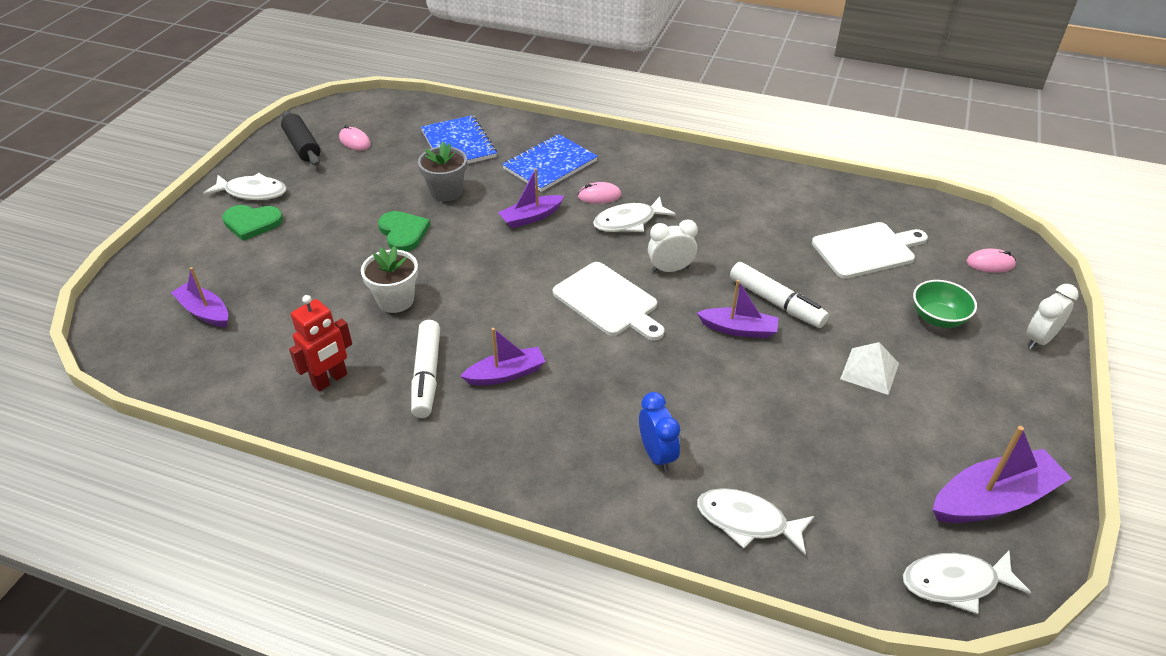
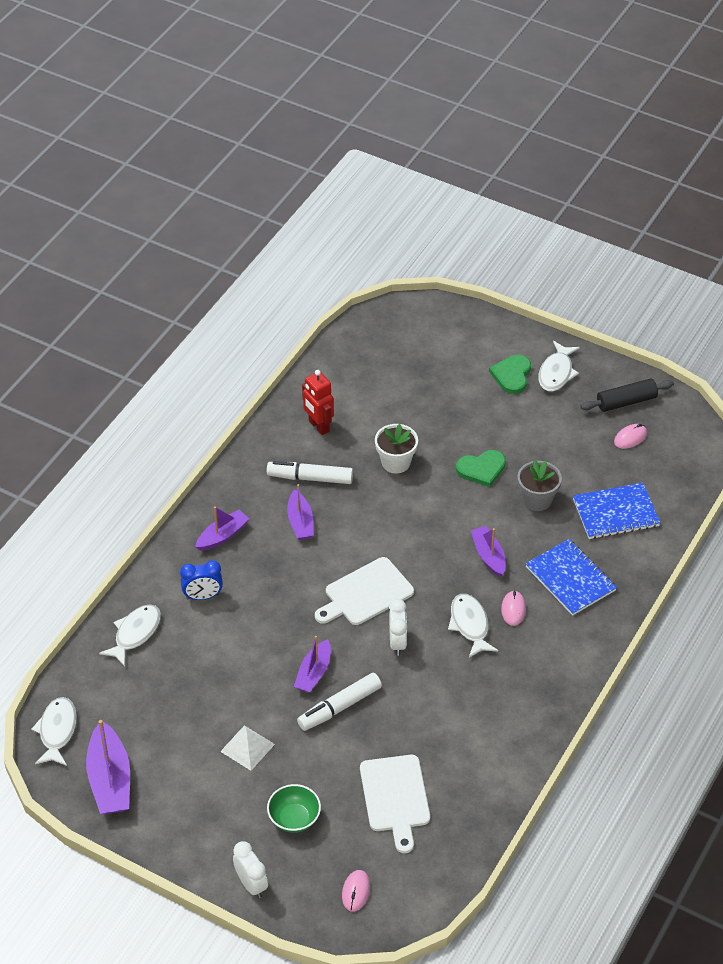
camera: 100 degrees right, 5 degrees up
purple boat [171,267,228,327] -> purple boat moved to [195,507,249,551]

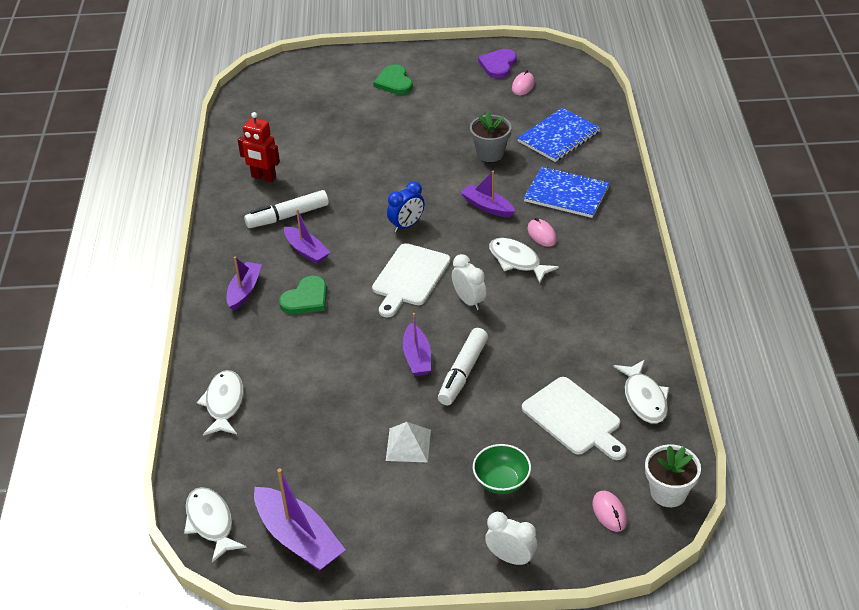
camera: 30 degrees left, 5 degrees down
blue clock [180,560,223,600] -> blue clock moved to [387,181,424,232]
white flower pot [375,424,418,474] -> white flower pot moved to [645,444,701,507]
green heart [456,450,506,487] -> green heart moved to [279,276,327,314]
white fish [539,341,580,392] -> white fish moved to [614,360,669,424]
black rolling pin [581,379,674,412] -> purple heart [478,49,517,78]

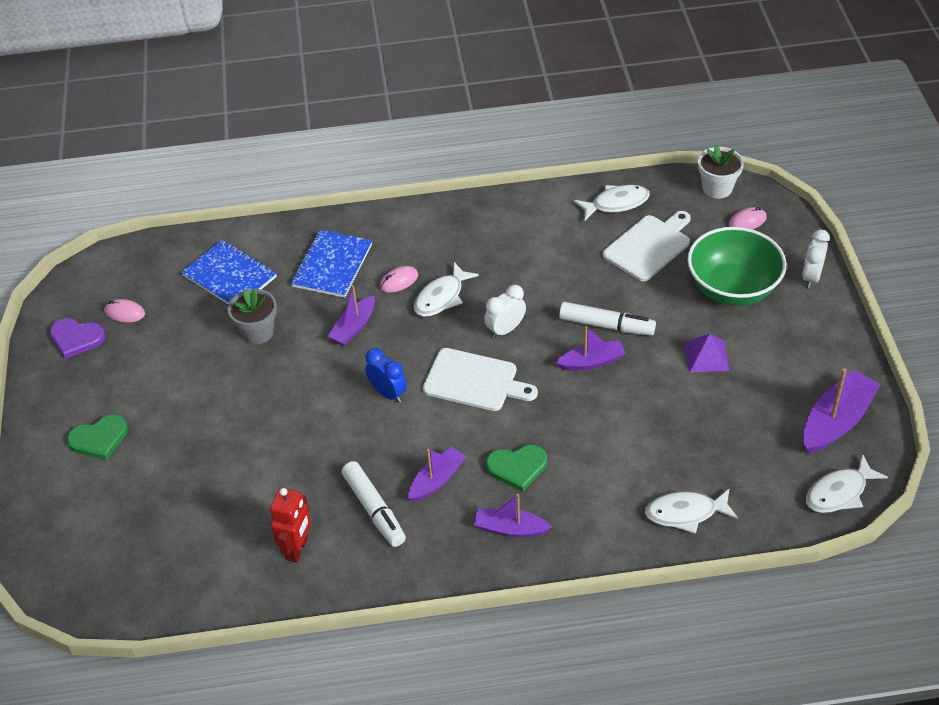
camera: 95 degrees left, 5 degrees up
green heart [279,276,327,314] -> green heart turned 135 degrees clockwise [486,445,547,492]
white pyramid [386,422,431,463] -> purple pyramid [684,334,730,373]
green bowl [473,444,531,494] -> green bowl [687,227,786,306], size x1.86

